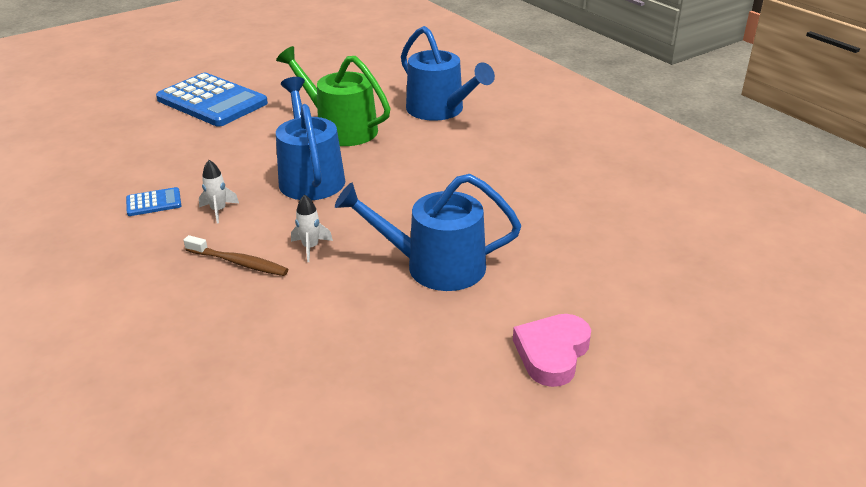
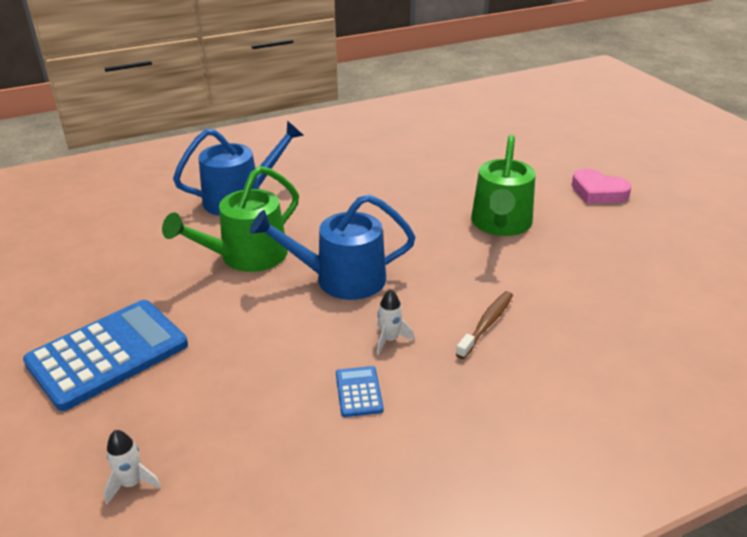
camera: 80 degrees left, 0 degrees up
white rocket [291,194,333,262] -> white rocket moved to [104,430,161,504]
blue watering can [335,174,521,291] -> green watering can [471,135,536,236]

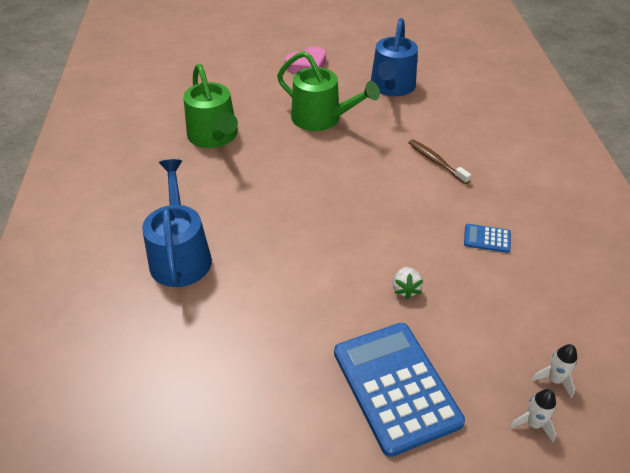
camera: 70 degrees left, 10 degrees up
green watering can [162,166,299,272] -> green watering can moved to [183,64,238,148]
blue watering can [250,194,416,300] -> blue watering can moved to [371,18,418,96]
white rocket [377,289,414,355] -> white rocket moved to [510,389,556,442]
none -> white strawberry [393,267,423,299]

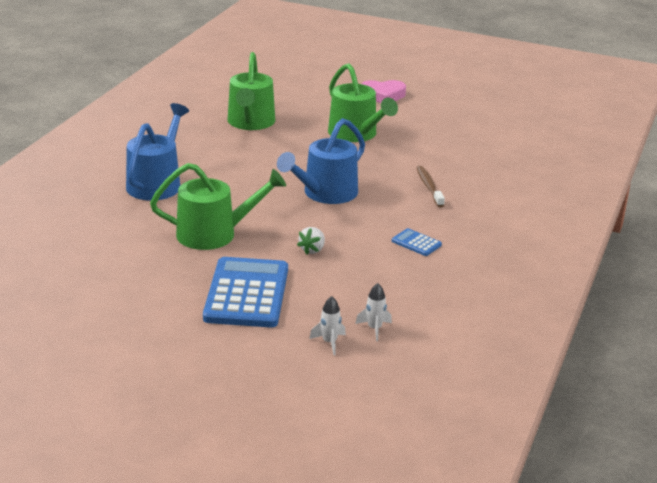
camera: 25 degrees right, 15 degrees down
blue watering can [371,18,418,96] -> blue watering can moved to [277,118,365,204]
none -> green watering can [150,163,286,250]

